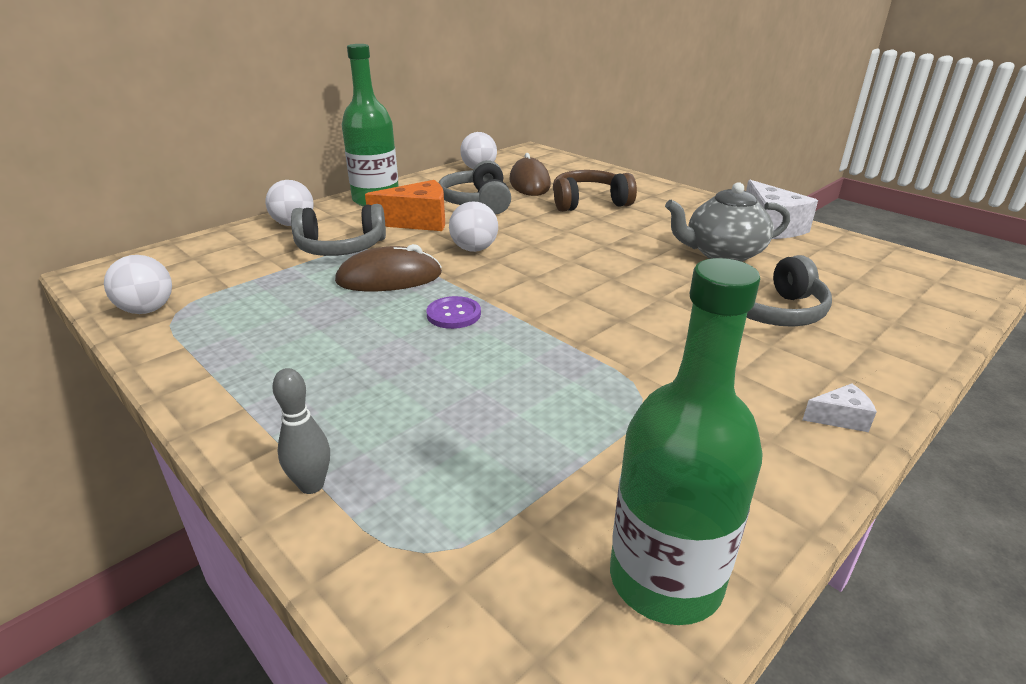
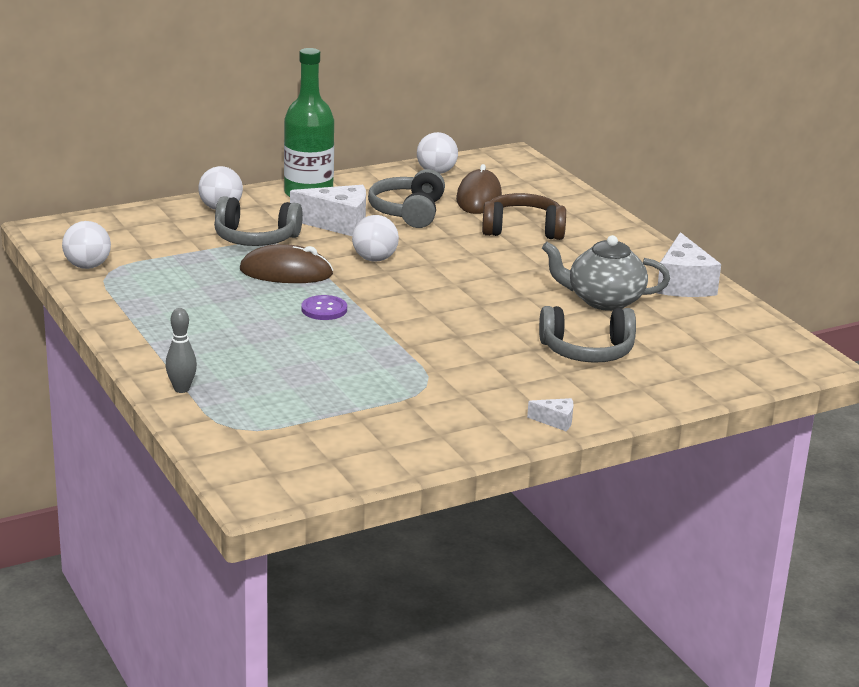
camera: 15 degrees right, 5 degrees down
orange cheese [365,180,445,231] -> white cheese [290,185,366,236]
green bottle [610,258,763,625] -> none

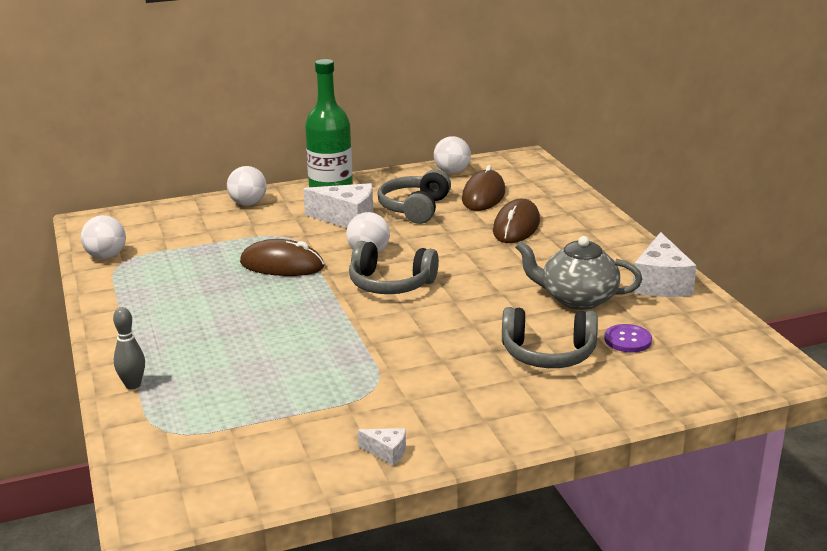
camera: 10 degrees right, 0 degrees up
grey headphones [214,196,303,246] -> grey headphones moved to [349,241,439,294]
purple button [302,295,347,320] -> purple button moved to [604,324,652,352]
brown headphones [482,193,566,240] -> brown mouse [493,199,540,243]
white cheese [527,398,573,431] -> white cheese moved to [358,428,406,465]

